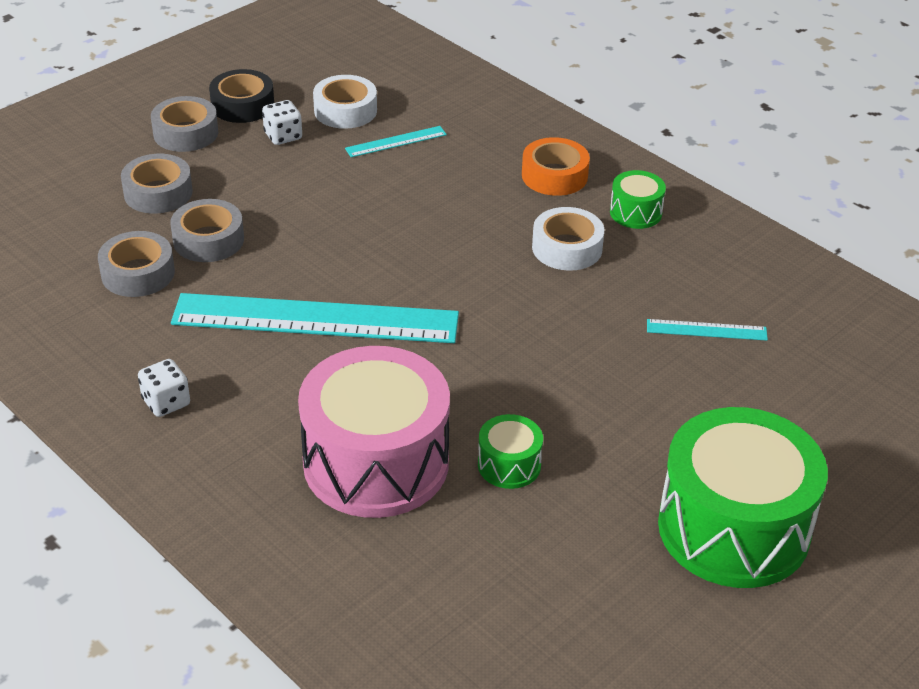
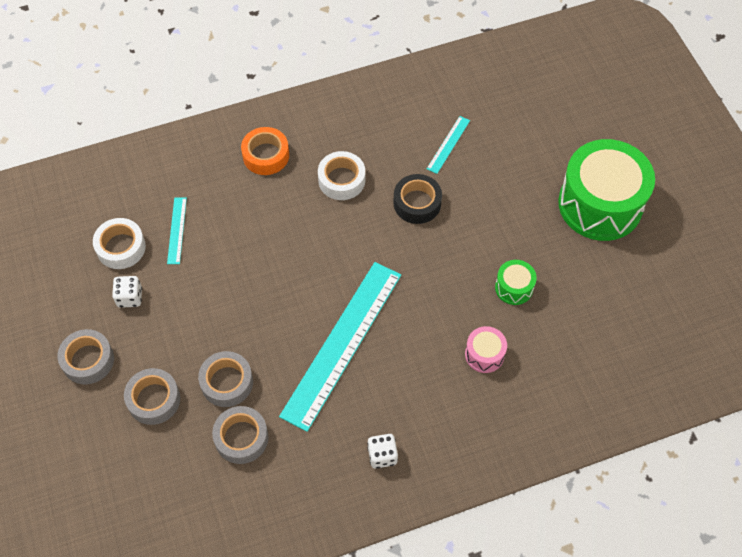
camera: 65 degrees left, 20 degrees up
black tape [209,69,274,123] -> black tape moved to [393,174,442,224]
pink drum [298,346,450,518] -> pink drum [465,326,507,373], size x0.44
green drum [610,170,666,229] -> none

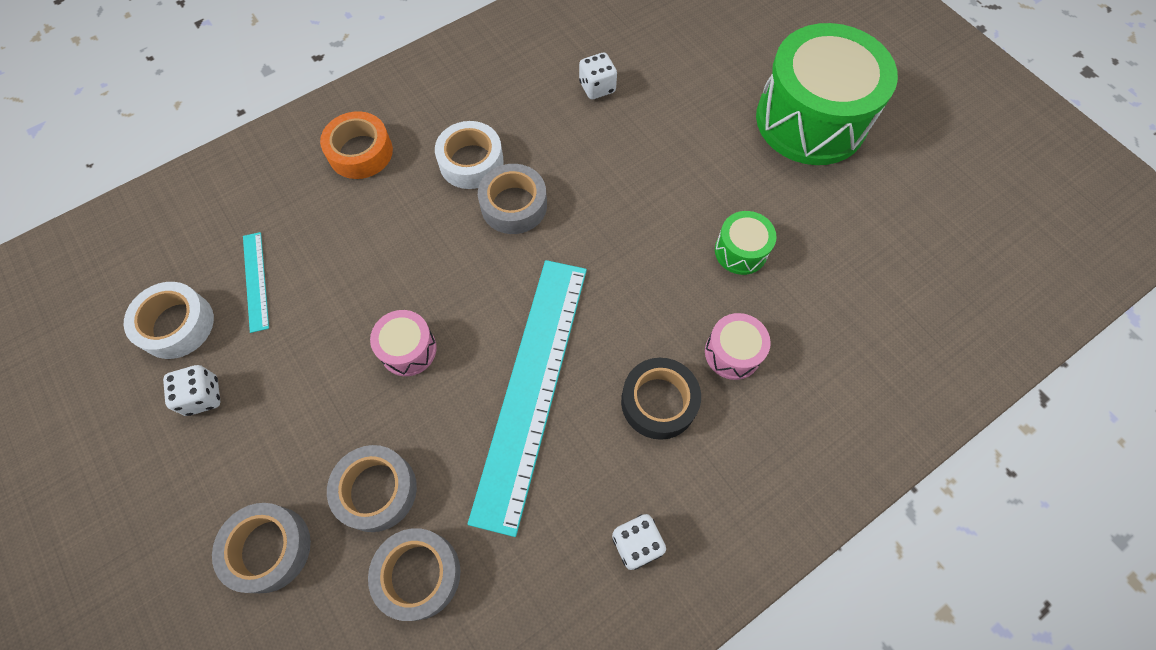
camera: 15 degrees left, 5 degrees up
grey tape [57,329,114,384] -> grey tape moved to [478,164,547,234]
black tape [393,174,442,224] -> black tape moved to [621,358,701,440]
turquoise ruler [427,116,470,174] -> white dice [579,53,617,100]
none -> pink drum [370,310,437,376]

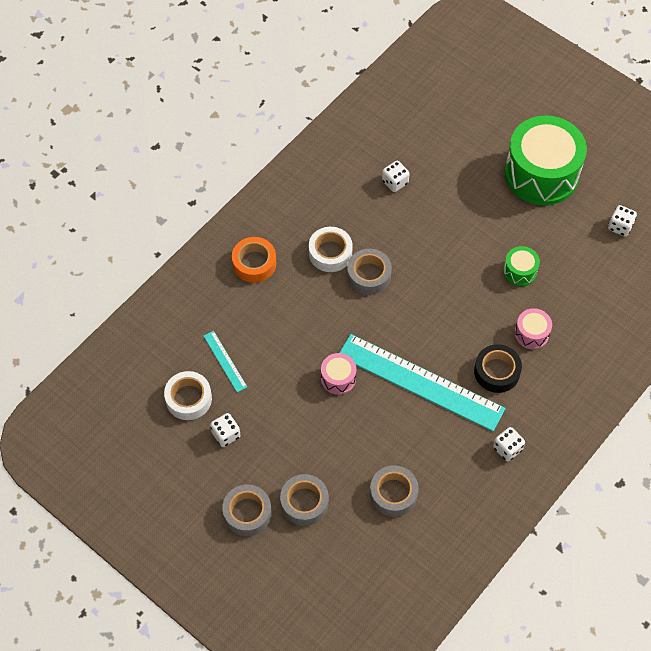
camera: 15 degrees left, 5 degrees down
grey tape [327,445,417,532] -> grey tape moved to [222,485,272,536]
turquoise ruler [468,260,587,537] -> turquoise ruler turned 60 degrees counterclockwise [339,334,506,431]
none -> white dice [608,205,637,237]

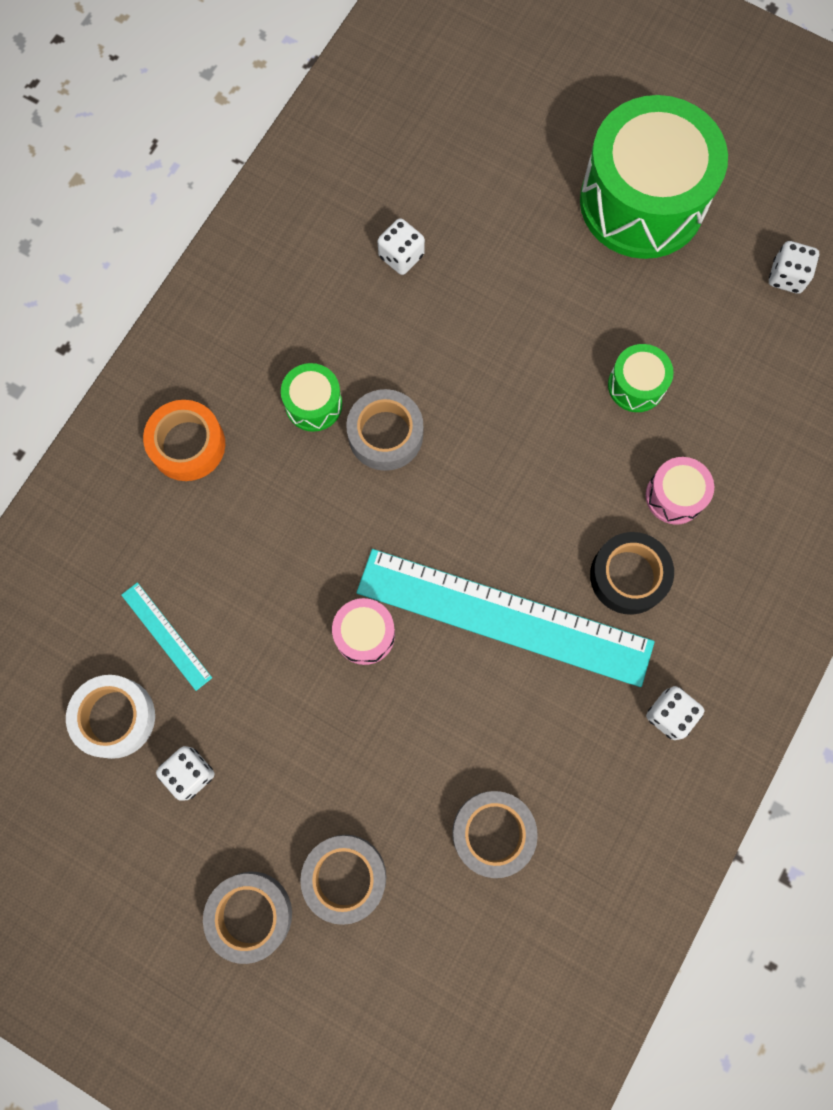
camera: 10 degrees left, 15 degrees up
white tape [309,227,353,272] -> green drum [281,363,342,432]

